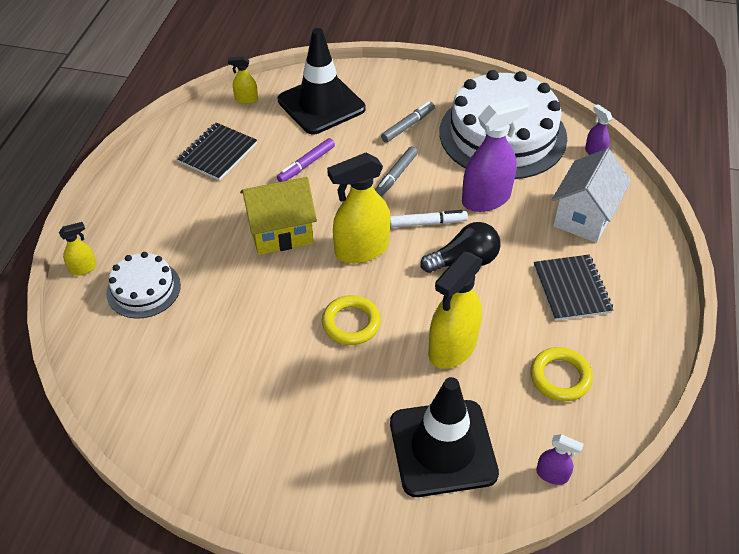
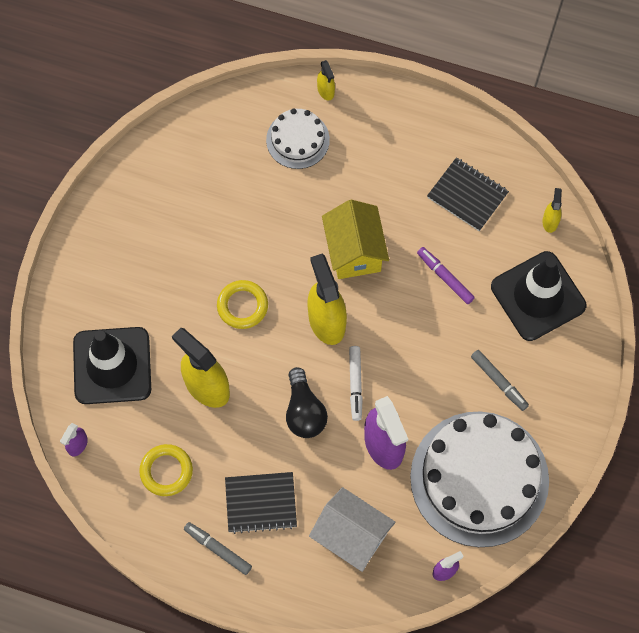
camera: 95 degrees right, 20 degrees up
grey marker [375,146,418,197] -> grey marker moved to [184,522,252,575]

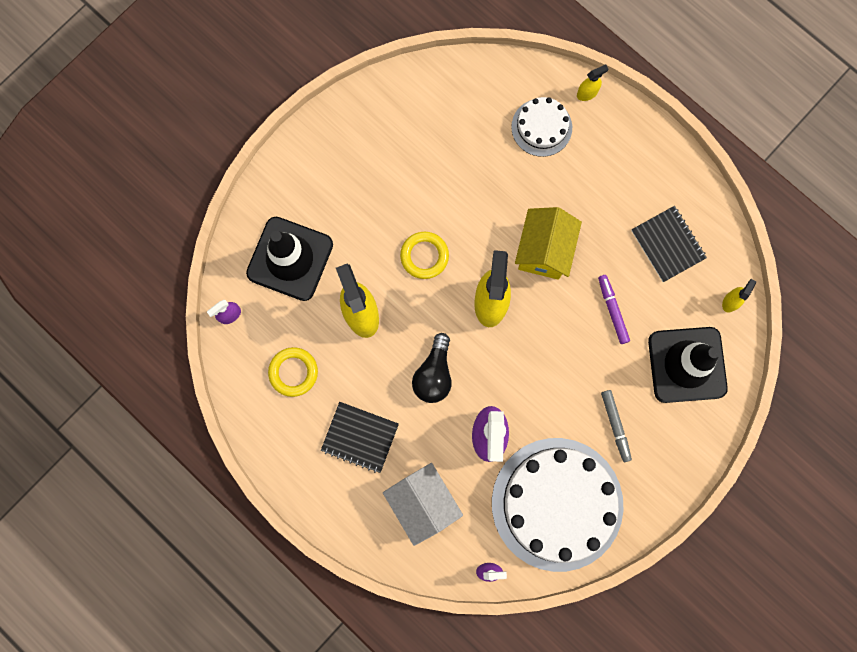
camera: 25 degrees right, 10 degrees up
grey marker [184,522,252,575] -> none
yellow spray bottle [317,60,335,100] -> yellow spray bottle turned 120 degrees counterclockwise [577,64,608,101]
white marker [349,346,363,421] -> none

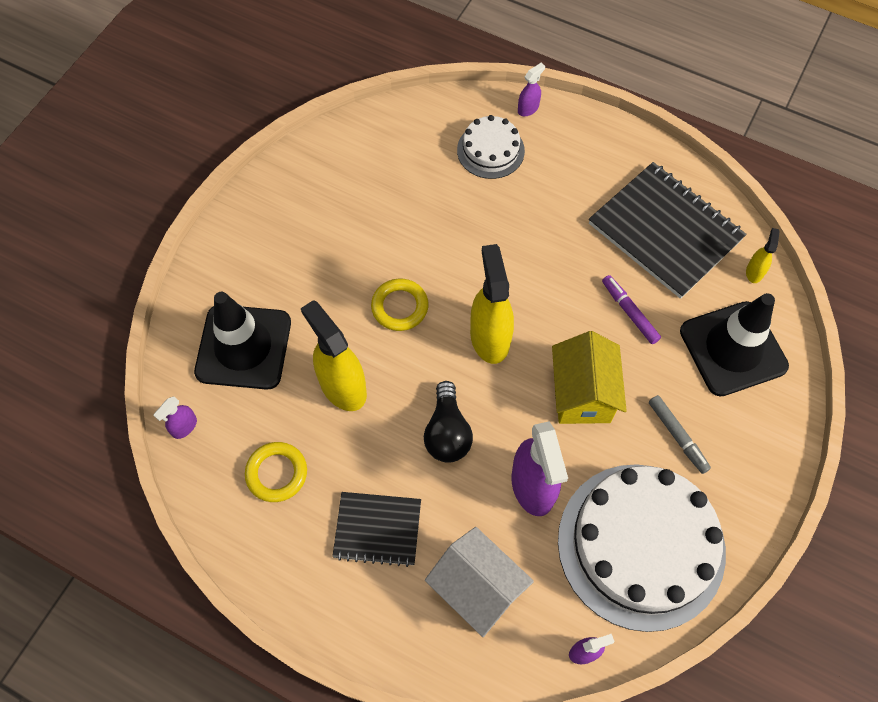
camera: 15 degrees left, 15 degrees down
yellow house [515,207,582,280] -> yellow house moved to [552,331,627,424]
yellow spray bottle [577,64,608,101] -> purple spray bottle [518,63,545,116]
black notebook [631,206,707,282] -> black notebook [589,162,747,299], size x1.73

